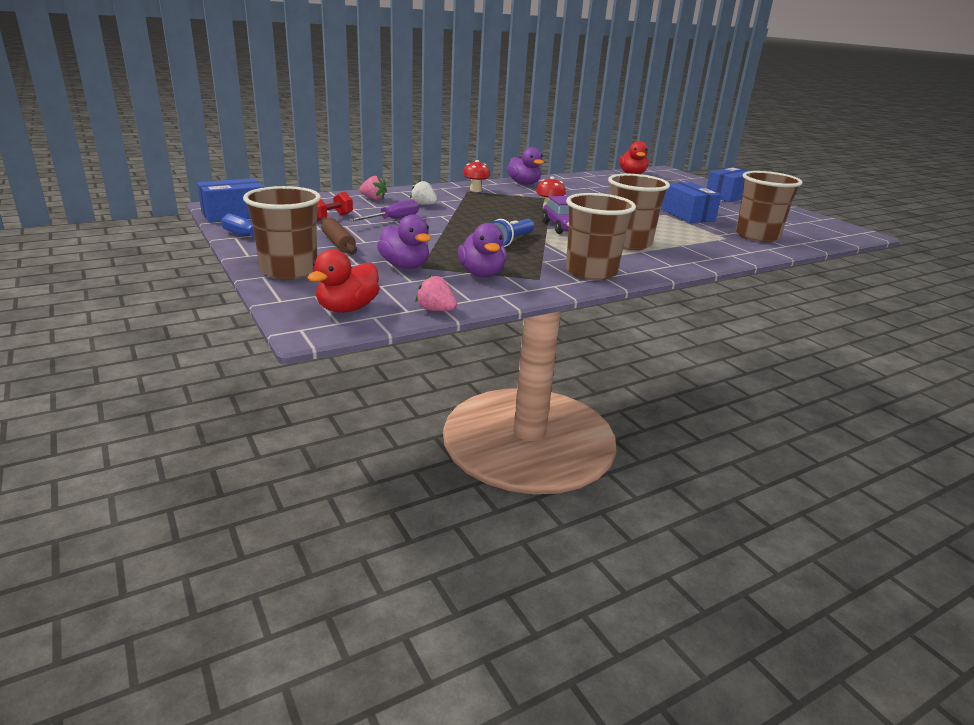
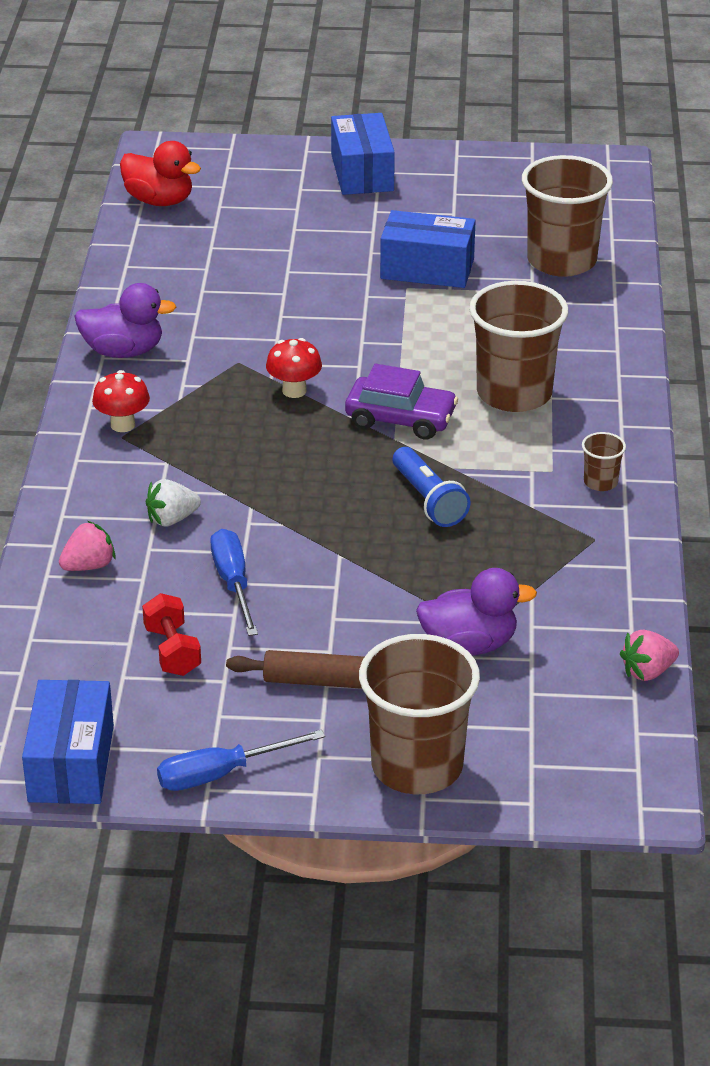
camera: 55 degrees left, 10 degrees up
red duck [307,249,380,313] -> none
purple screwdriver [348,199,419,222] -> blue screwdriver [210,529,258,636]
purple duck [458,223,507,277] -> none
brown cup [566,193,636,280] -> brown cup [582,432,626,491], size x0.43

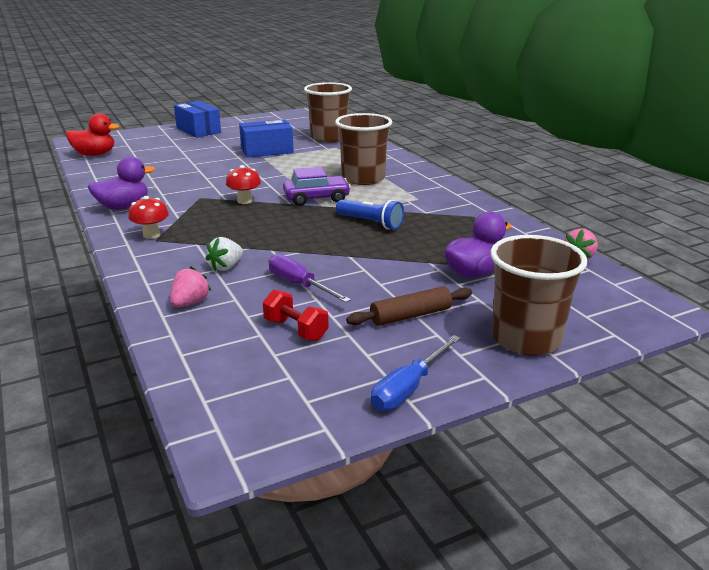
camera: 30 degrees left, 10 degrees down
blue box [22,680,114,804] -> none
blue screwdriver [210,529,258,636] -> purple screwdriver [269,254,351,303]
brown cup [582,432,626,491] -> none

